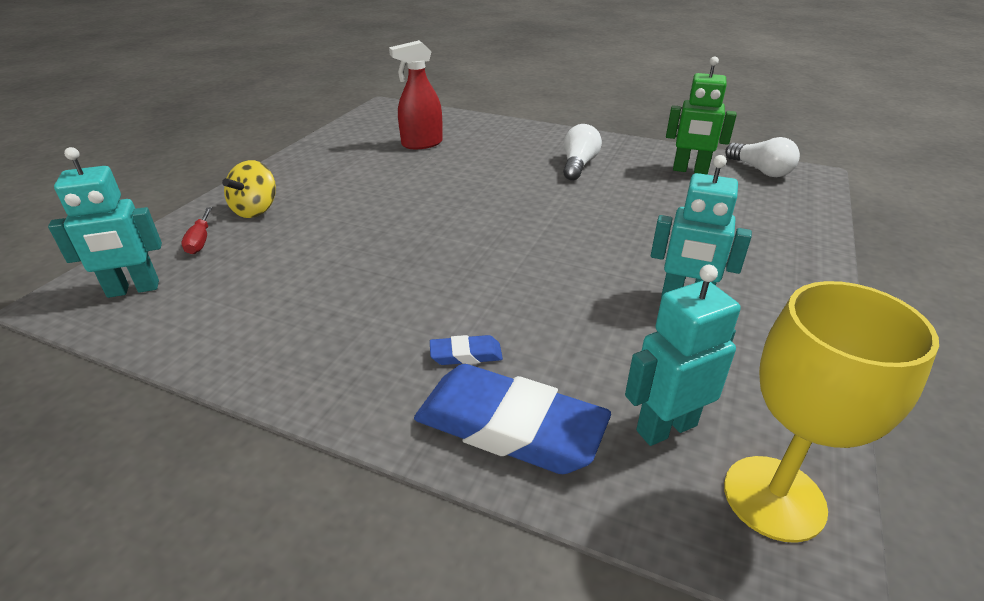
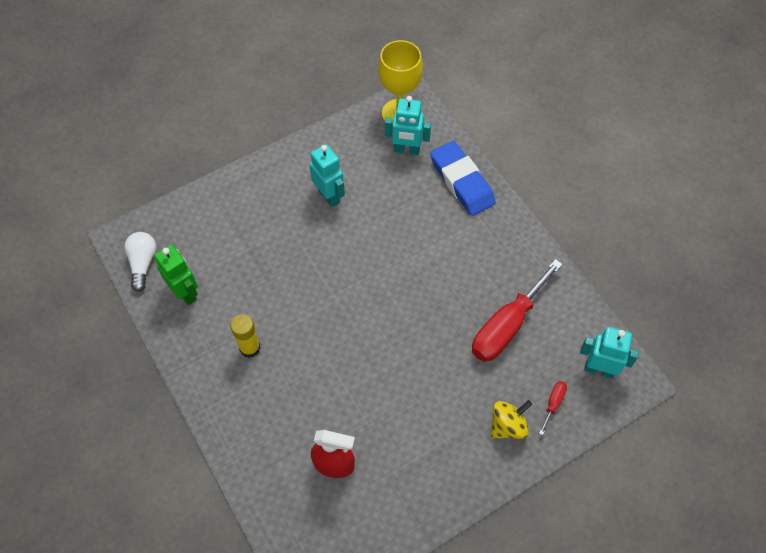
camera: 145 degrees left, 25 degrees up
blue eraser [430,335,503,365] -> none
white light bulb [563,124,602,180] -> yellow glue stick [230,314,261,358]
none -> red screwdriver [472,259,563,362]

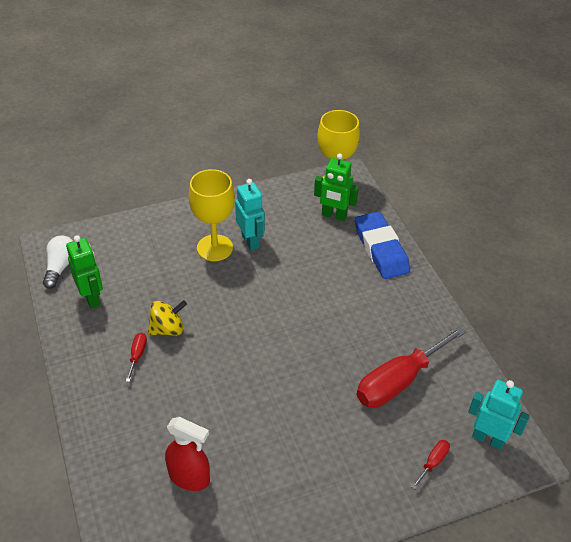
camera: 10 degrees right, 15 degrees down
yellow glue stick [230,314,261,358] -> red screwdriver [126,333,147,382]
turquoise robot [385,96,431,155] -> green robot [314,153,359,221]
yellow spinning top [490,400,532,439] -> yellow spinning top moved to [147,300,187,336]
none -> yellow goblet [189,169,235,261]

